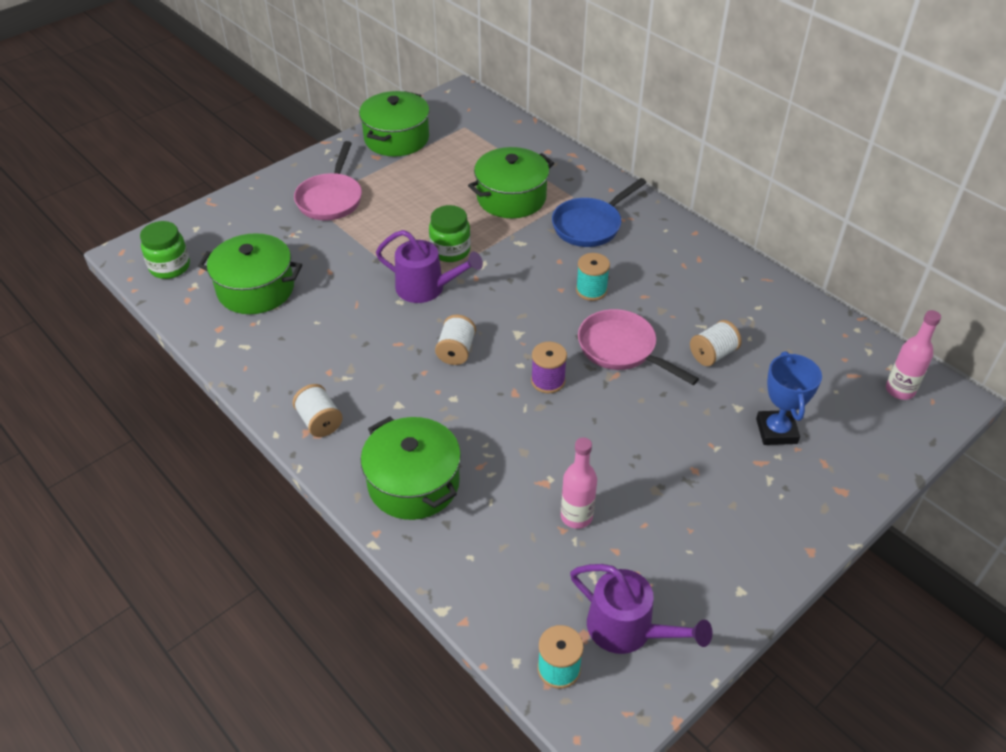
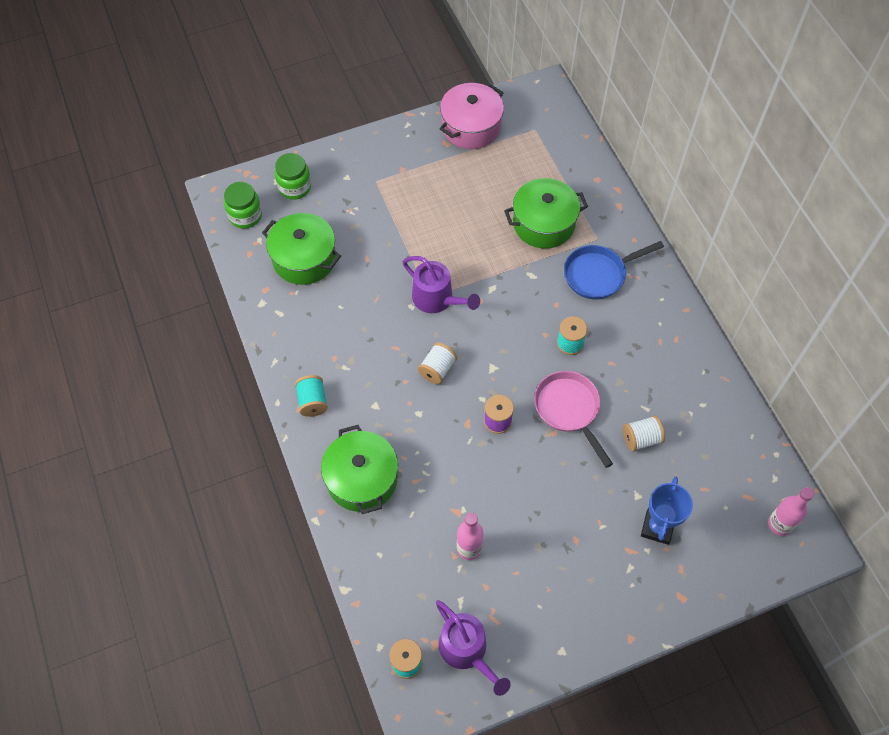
camera: 20 degrees right, 15 degrees up
white spool [293,384,343,437] -> turquoise spool [295,375,328,417]
pink pan [294,141,362,220] -> none
green pot [359,91,430,156] -> pink pot [440,83,504,149]
green jar [429,205,471,262] -> green jar moved to [275,153,311,200]

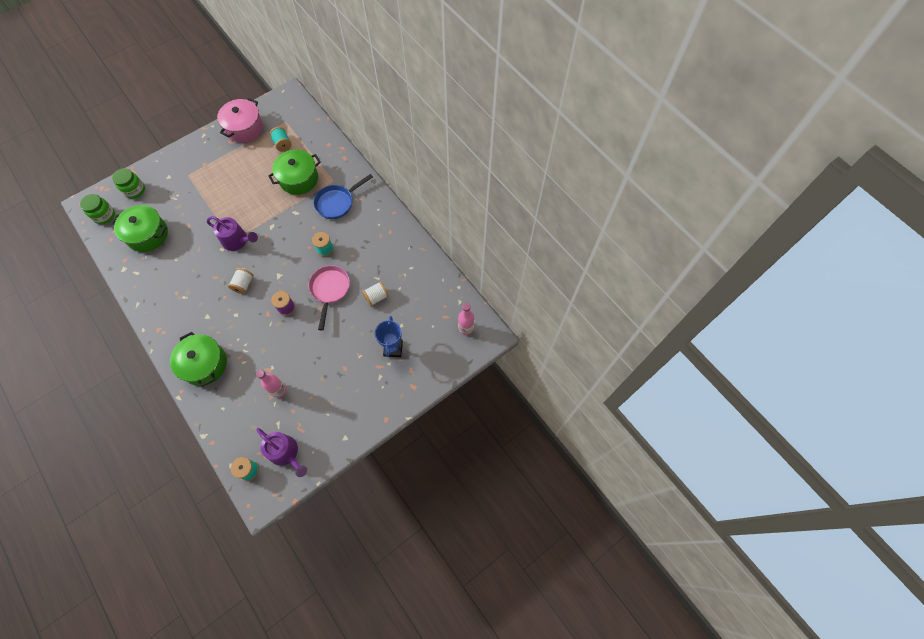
camera: 15 degrees left, 5 degrees up
turquoise spool [295,375,328,417] -> turquoise spool moved to [270,127,291,152]
pink pan [534,371,613,468] -> pink pan turned 45 degrees clockwise [308,265,350,330]

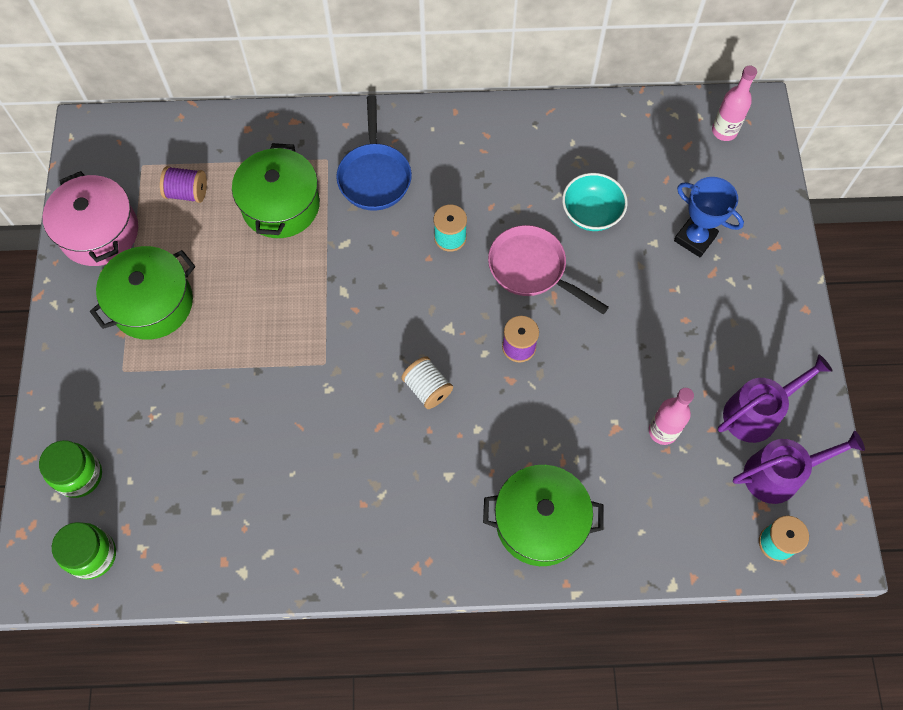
camera: 55 degrees left, 0 degrees up
green pot [111,205,168,252] -> green pot moved to [90,246,195,340]
purple watering can [207,216,258,251] -> purple watering can moved to [718,354,833,443]
turquoise spool [270,127,291,152] -> purple spool [160,166,207,203]
white spool [362,281,389,306] -> turquoise bowl [562,173,628,231]

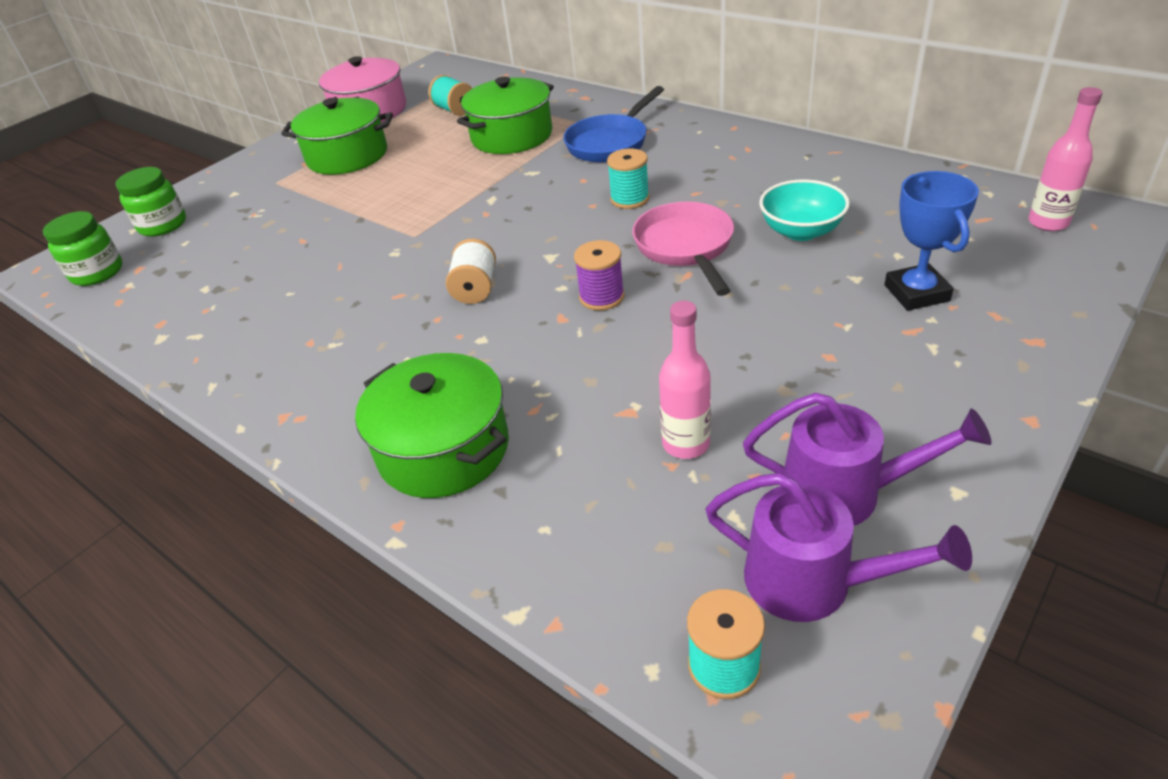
camera: 45 degrees right, 25 degrees down
purple spool [160,166,207,203] -> turquoise spool [428,75,473,116]

